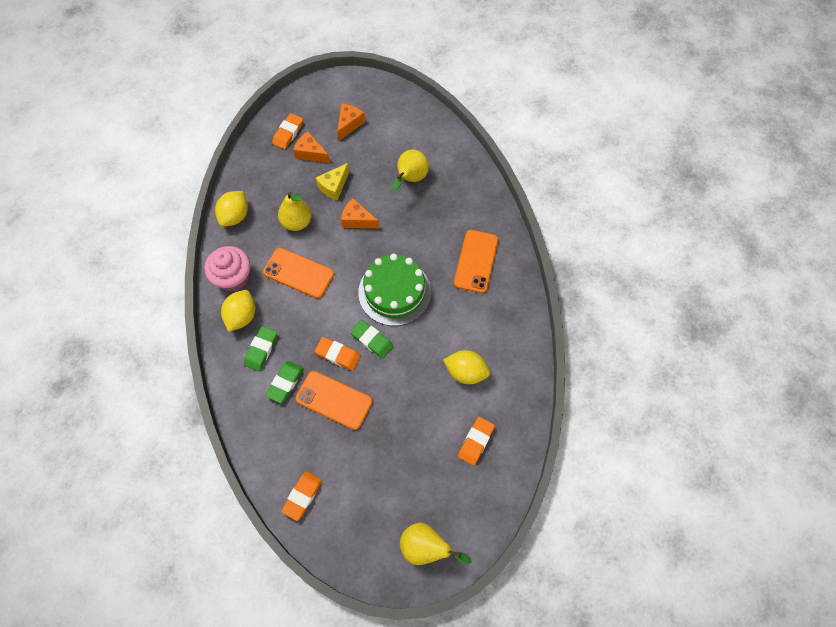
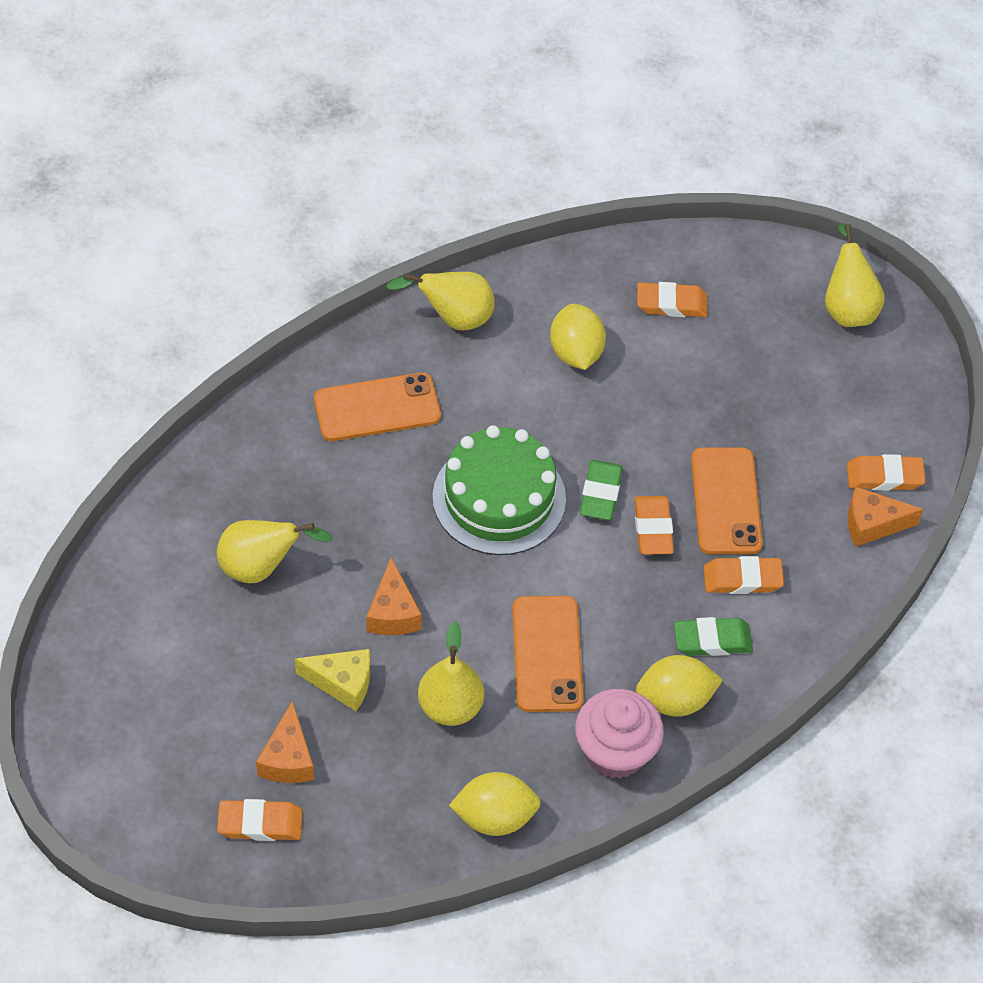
camera: 120 degrees left, 10 degrees down
green eraser [266,361,304,403] -> orange eraser [704,556,784,594]
orange cheese [337,104,365,141] -> orange cheese moved to [848,486,924,547]
none -> yellow pear [386,272,495,330]

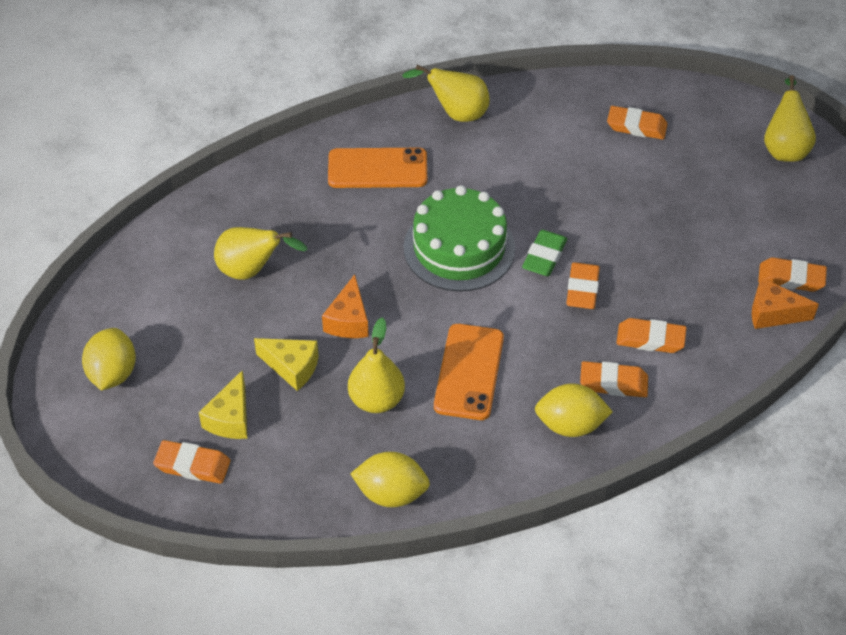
camera: 15 degrees right, 5 degrees down
orange cheese [256,700,314,783] -> yellow cheese [199,370,247,439]
yellow lemon [550,304,606,370] -> yellow lemon moved to [82,328,136,390]
pink cupcake [575,689,664,779] -> none
green eraser [674,617,753,656] -> orange eraser [580,361,648,397]
orange phone [691,448,763,554] -> none

